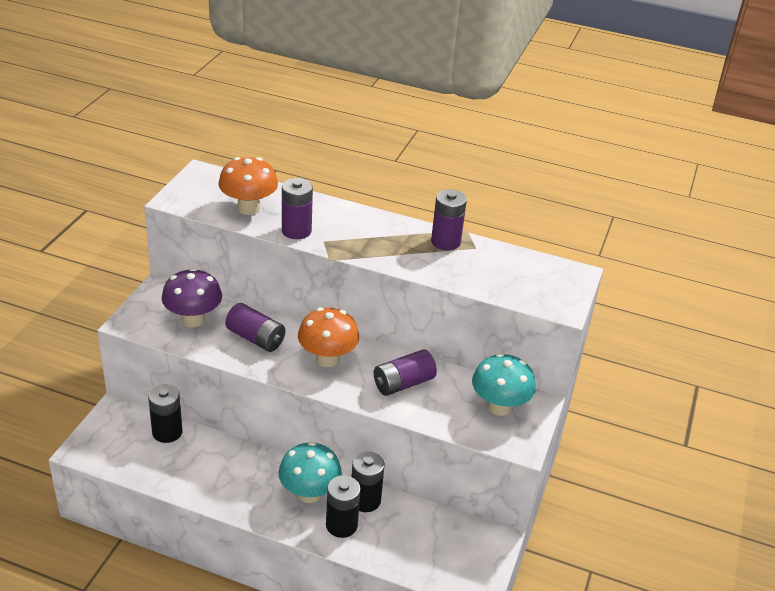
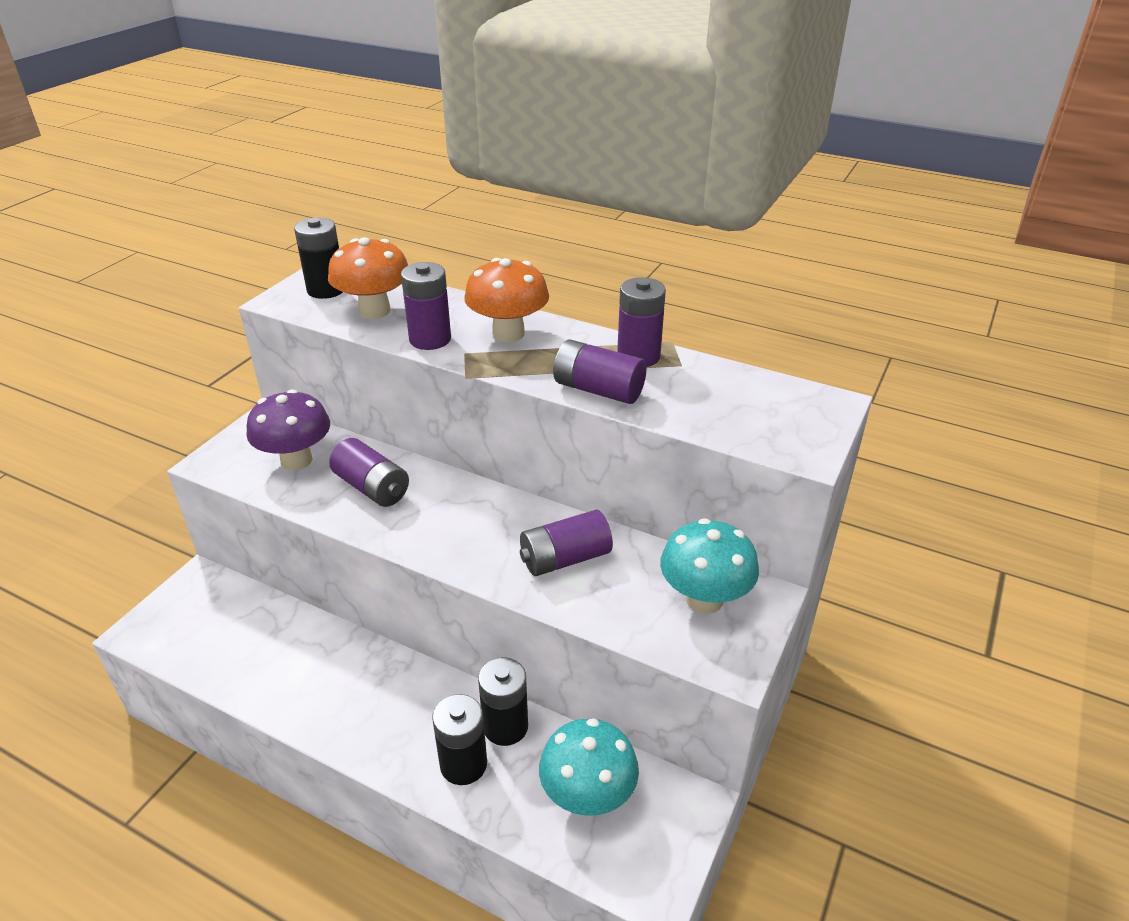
camera: 10 degrees right, 0 degrees up
black battery [148,384,182,443] -> black battery moved to [294,218,343,299]
turquoise mushroom [279,442,342,503] -> turquoise mushroom moved to [539,718,639,816]
orange mushroom [298,307,359,367] -> orange mushroom moved to [464,258,549,342]
none -> purple battery [553,340,647,404]

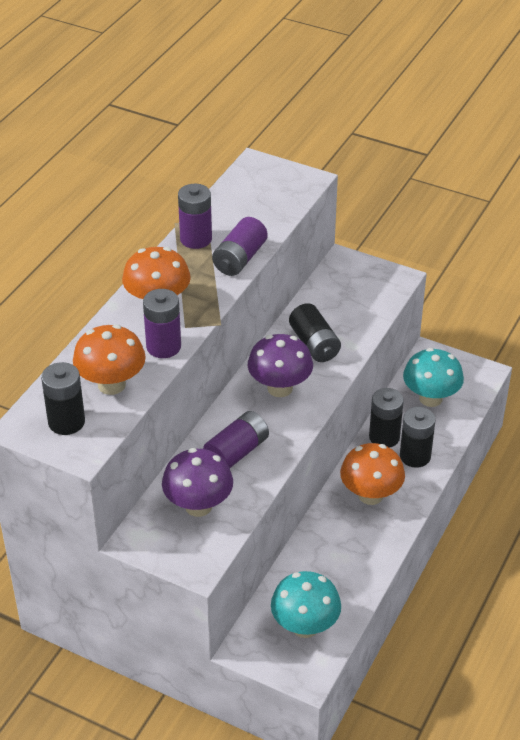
camera: 90 degrees left, 5 degrees up
purple battery [520,510,613,576] -> black battery [289,303,341,362]
turquoise mushroom [660,518,759,614] -> turquoise mushroom moved to [271,571,341,638]
none -> purple mushroom [248,334,313,397]
none -> orange mushroom [340,443,405,505]

